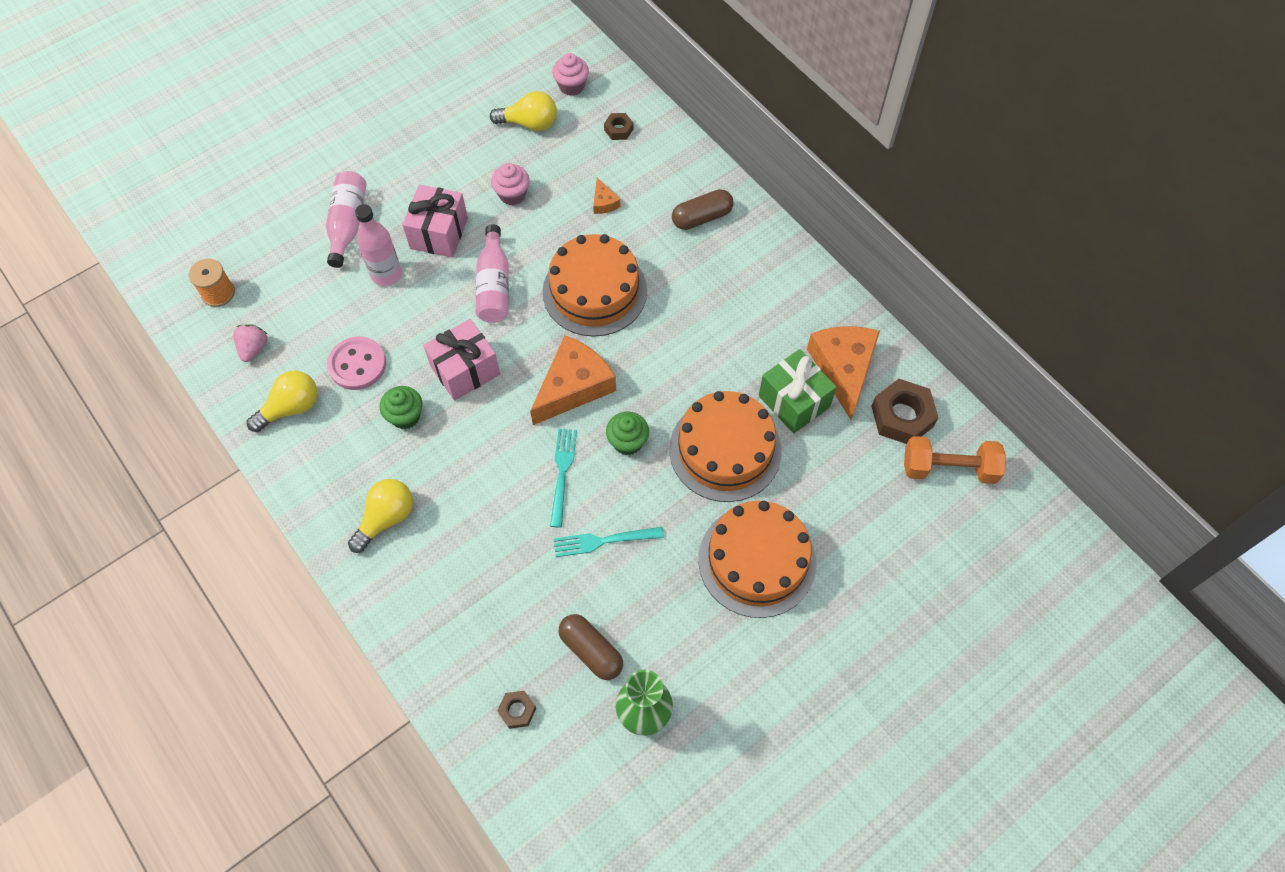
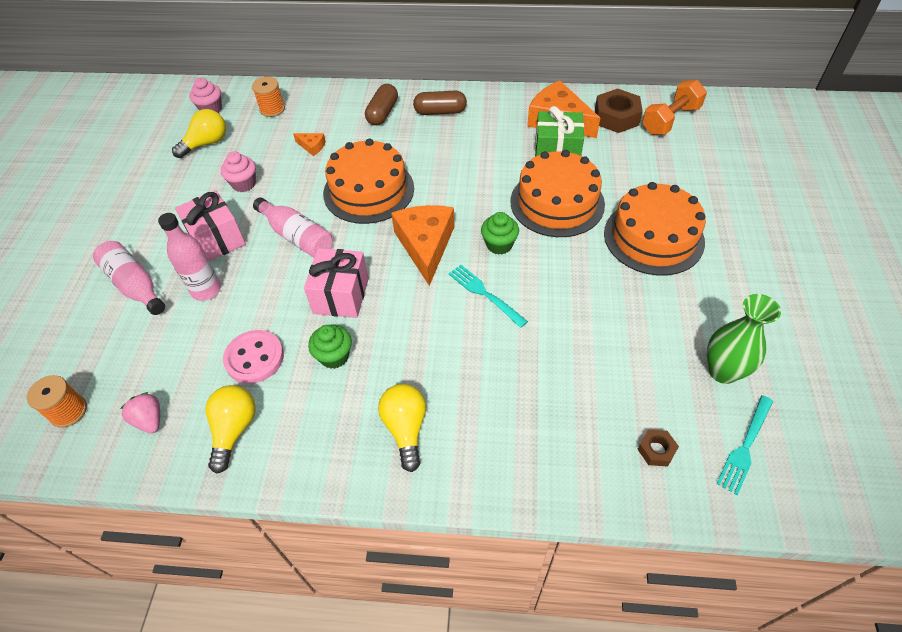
camera: 45 degrees left, 10 degrees down
turquoise fork [553,527,664,557] -> turquoise fork moved to [716,395,773,495]
brown capsule [559,614,623,680] -> brown capsule moved to [413,91,467,115]
brown nut [604,113,634,140] -> orange spool [252,77,285,117]

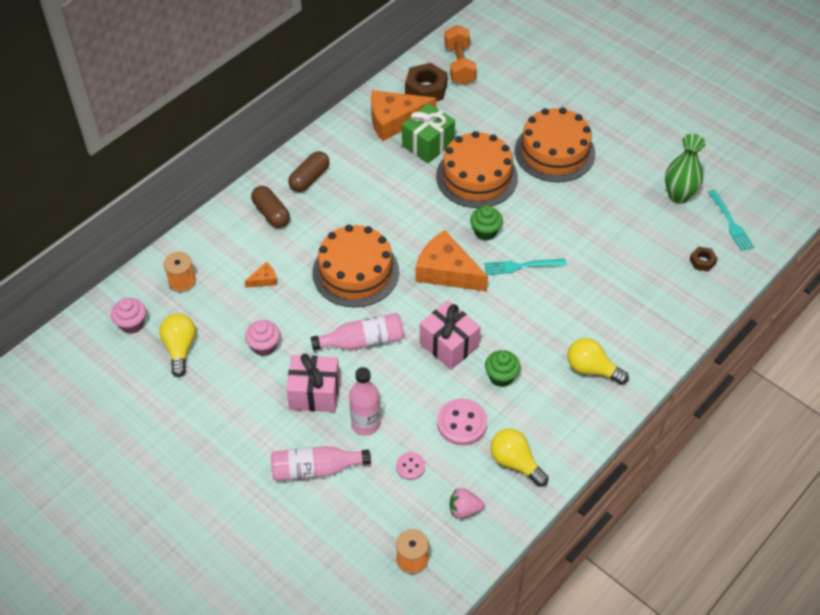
camera: 55 degrees left, 0 degrees up
none -> pink button [396,452,425,480]

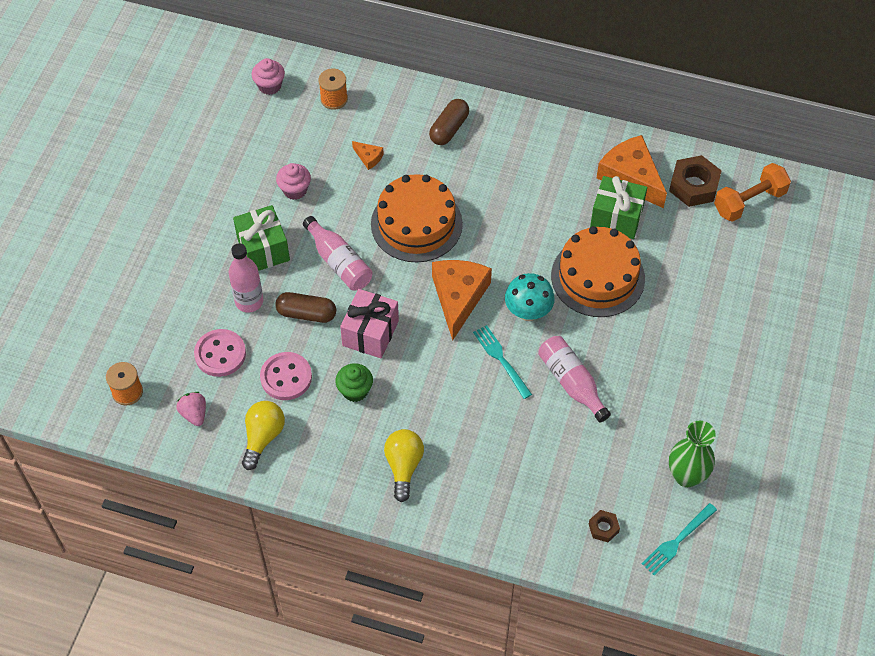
camera: 65 degrees right, 5 degrees up
yellow light bulb [159,313,196,377] -> none
pink bottle [271,446,371,481] -> pink bottle moved to [538,336,611,422]
pink gift [286,354,340,412] -> green gift [233,205,290,271]
brown capsule [288,151,330,192] -> brown capsule moved to [275,292,336,323]
pink button [396,452,425,480] -> pink button [194,329,246,377], size x1.76
green cupcake [470,205,503,241] -> turquoise mushroom [505,273,555,321]
orange cake [515,108,595,182] -> none

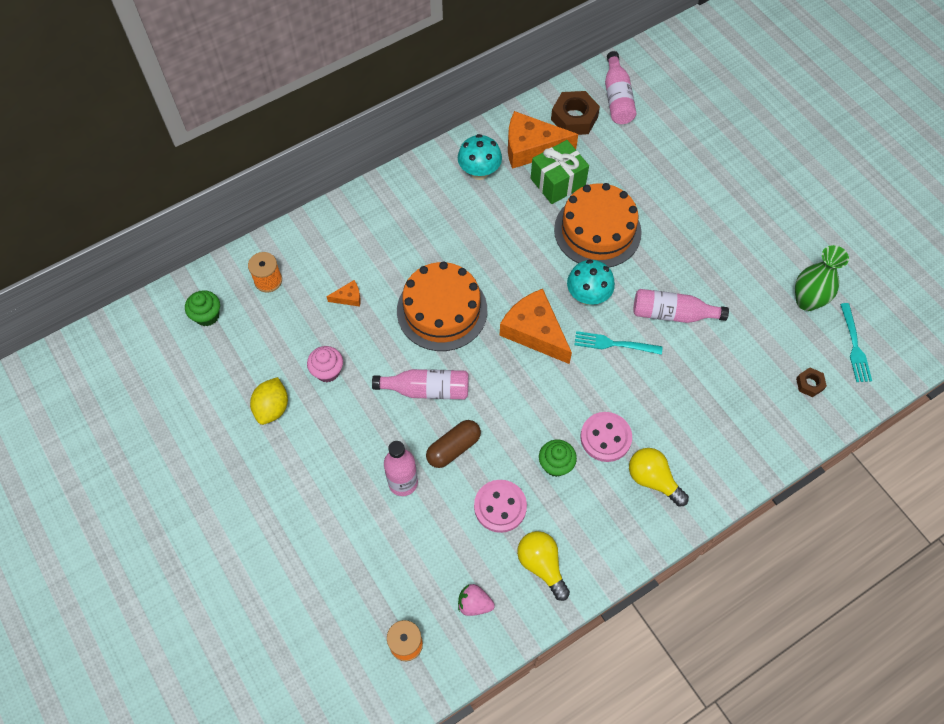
camera: 50 degrees left, 5 degrees up
pink button [194,329,246,377] -> pink button moved to [580,412,632,462]
green gift [233,205,290,271] -> none
pink cupcake [251,58,285,95] -> green cupcake [185,290,220,326]
pink gift [340,289,399,359] -> none
brown capsule [429,99,469,145] -> none
orange dumbbell [714,163,791,222] -> pink bottle [605,51,636,124]
none -> yellow lemon [250,377,288,425]
none -> turquoise mushroom [458,134,502,180]

